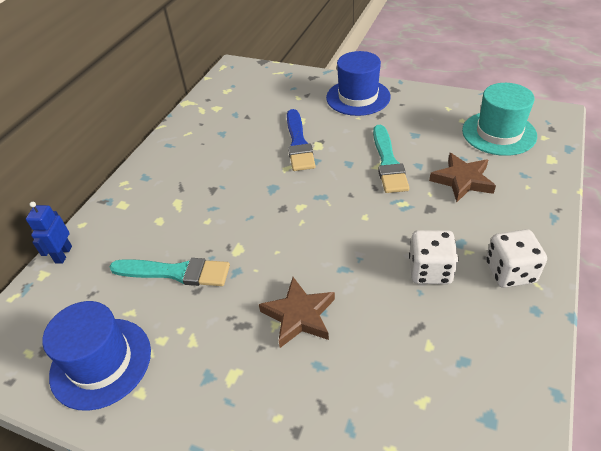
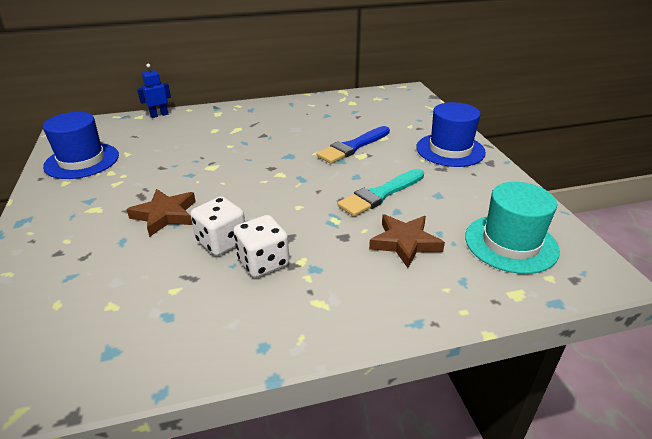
camera: 50 degrees right, 10 degrees down
turquoise brush [110,258,230,286] -> none
white dice [486,229,547,288] -> white dice moved to [190,196,245,256]

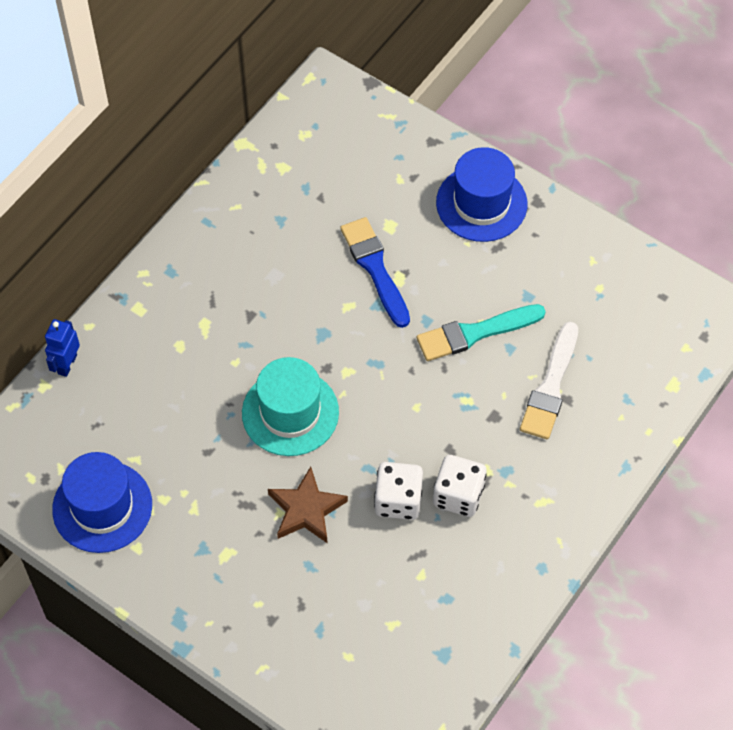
camera: 40 degrees left, 25 degrees up
blue brush [317,126,390,164] -> blue brush turned 150 degrees clockwise [340,217,410,328]
turquoise brush [338,169,424,216] -> turquoise brush turned 60 degrees clockwise [417,304,546,361]
brown star [369,215,445,268] -> white brush [520,322,578,439]
turquoise hat [465,182,560,274] -> turquoise hat moved to [242,357,339,456]

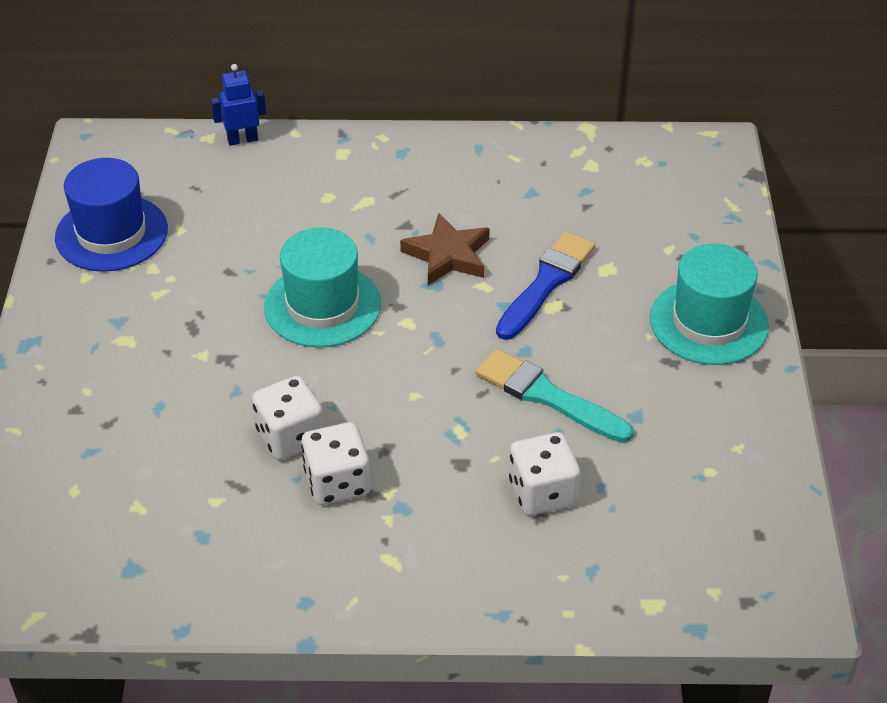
camera: 55 degrees right, 15 degrees down
brown star [268,467,348,544] -> brown star moved to [400,213,490,285]
blue hat [436,147,527,242] -> turquoise hat [650,244,769,365]
white brush [520,322,578,439] -> white dice [509,432,581,515]

